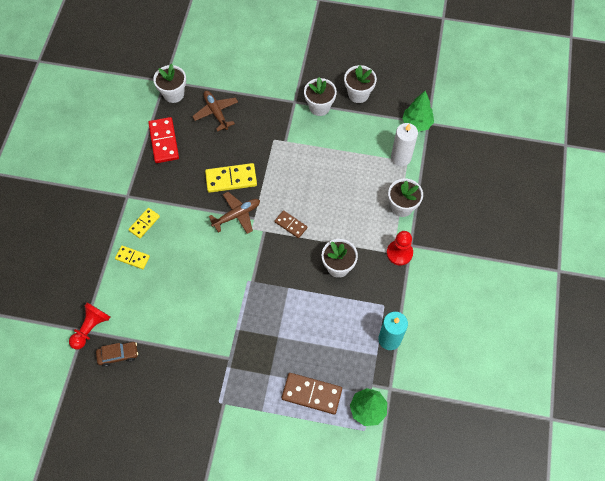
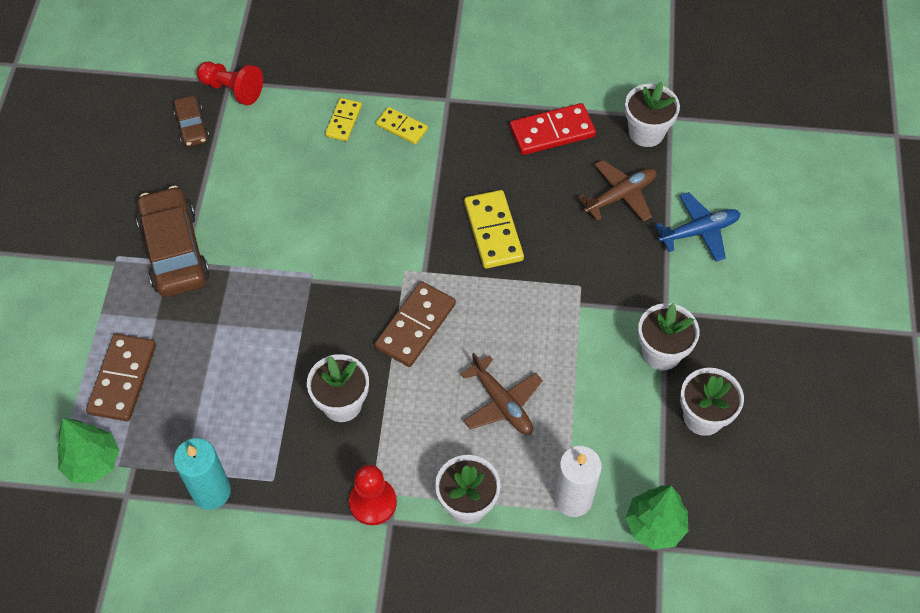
camera: 85 degrees right, 5 degrees down
brown plane [209,192,260,234] -> brown plane moved to [461,353,543,435]
brown domino [275,210,308,238] -> brown domino [375,281,456,367], size x1.65
none -> brown car [136,186,210,297]
none -> blue plane [655,192,741,262]

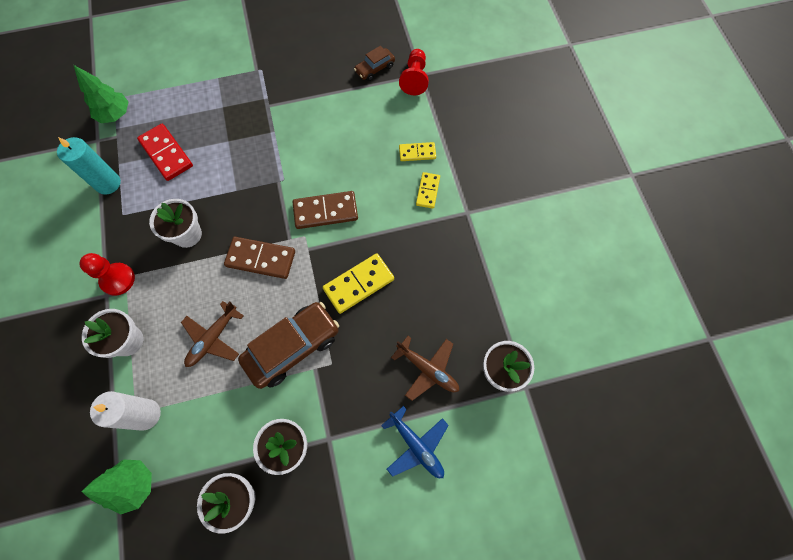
camera: 70 degrees right, 10 degrees up
brown domino [86,334,156,421] -> brown domino moved to [293,191,358,229]
brown car [136,186,210,297] -> brown car moved to [238,302,339,389]
red domino [510,103,596,155] -> red domino moved to [137,124,193,181]

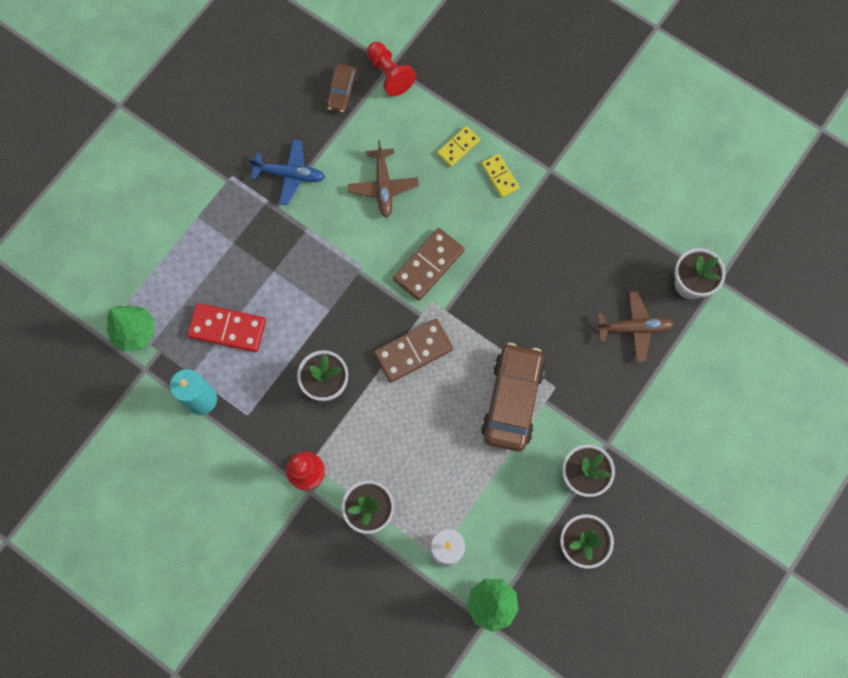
camera: 40 degrees left, 5 degrees up
brown plane [181,301,244,367] -> brown plane moved to [348,141,419,218]
yellow domino [323,253,394,314] -> none
blue plane [381,406,449,478] -> blue plane moved to [248,140,325,205]

